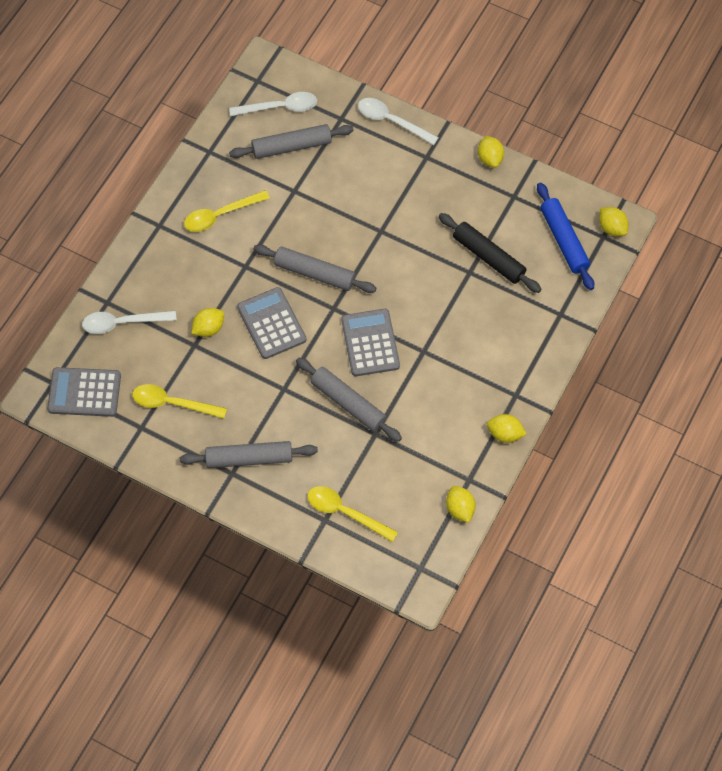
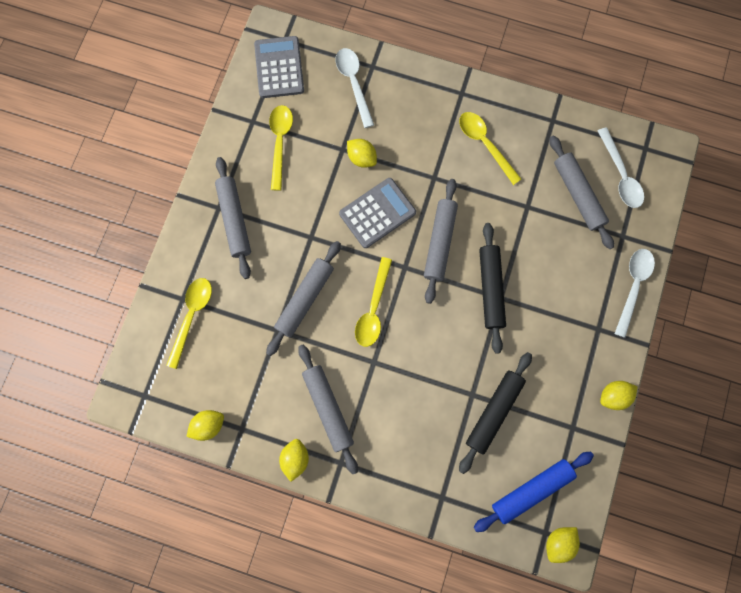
camera: 80 degrees right, 15 degrees up
grey calculator [341,309,400,376] -> yellow spoon [355,257,392,347]
none -> grey rolling pin [298,345,358,474]
none -> black rolling pin [479,223,506,354]

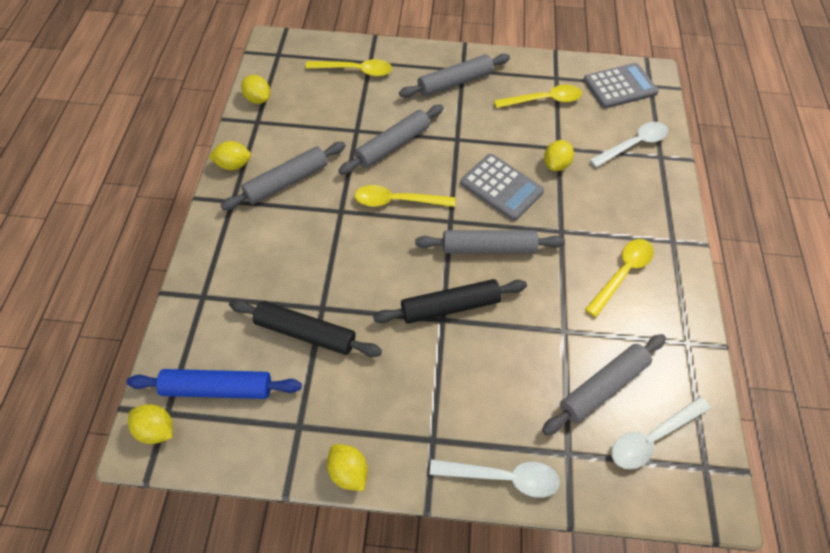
camera: 75 degrees right, 20 degrees down
grey rolling pin [266,241,341,356] -> grey rolling pin turned 60 degrees counterclockwise [338,105,444,175]
blue rolling pin [474,452,594,532] -> blue rolling pin turned 45 degrees counterclockwise [127,369,302,399]

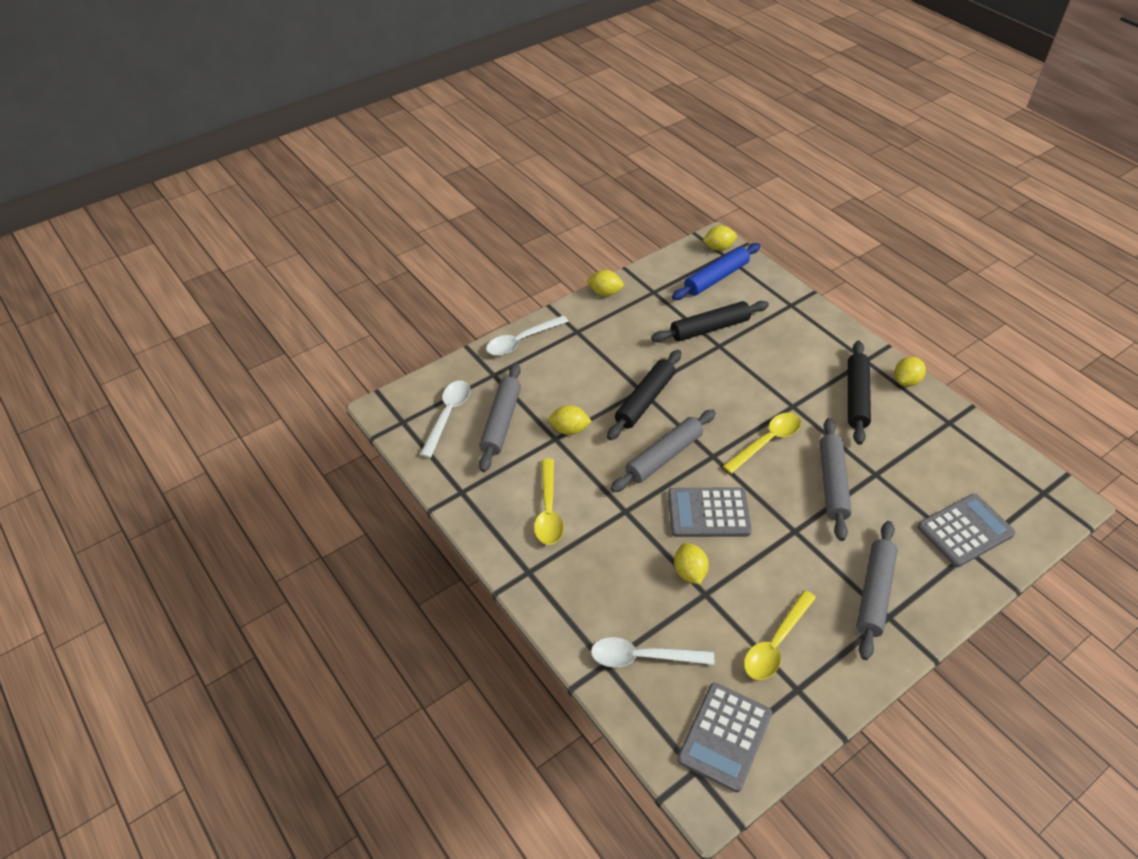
camera: 140 degrees right, 10 degrees down
grey rolling pin [220,142,346,210] -> black rolling pin [848,341,871,445]
yellow lemon [241,75,270,104] -> yellow lemon moved to [549,405,592,435]
yellow spoon [305,59,392,76] -> grey calculator [917,494,1015,567]
white spoon [590,122,668,168] -> white spoon turned 75 degrees clockwise [591,637,714,667]

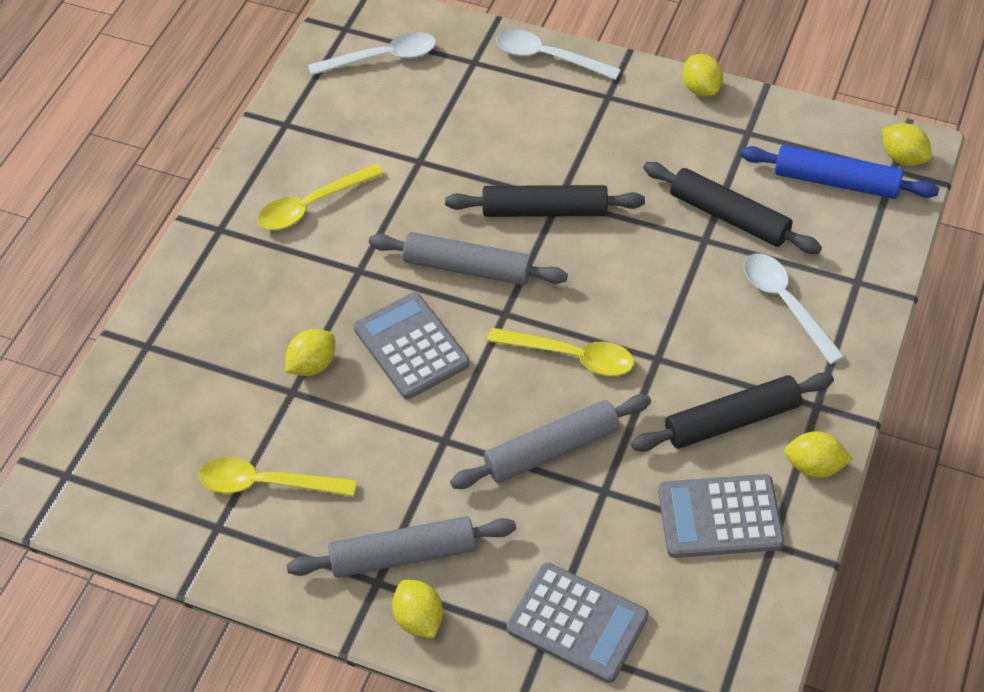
camera: 60 degrees right, 5 degrees up
grey rolling pin [479,363,521,472] -> none
yellow lemon [549,405,592,435] -> yellow lemon moved to [392,579,443,638]
white spoon [591,637,714,667] -> white spoon moved to [744,253,845,364]
grey calculator [677,683,772,792] -> grey calculator moved to [658,474,784,558]

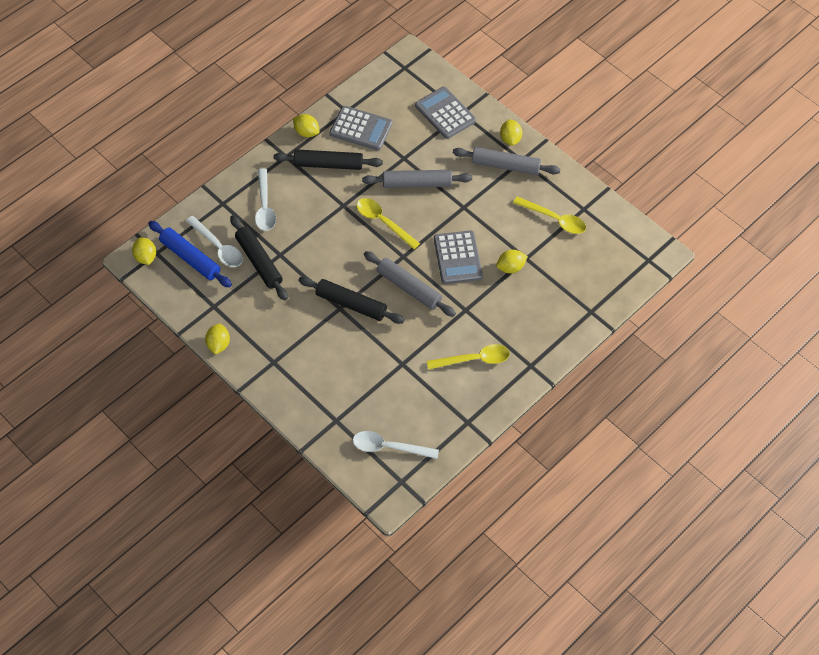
camera: 160 degrees left, 5 degrees up
white spoon [496,29,621,80] -> white spoon moved to [186,216,243,267]

